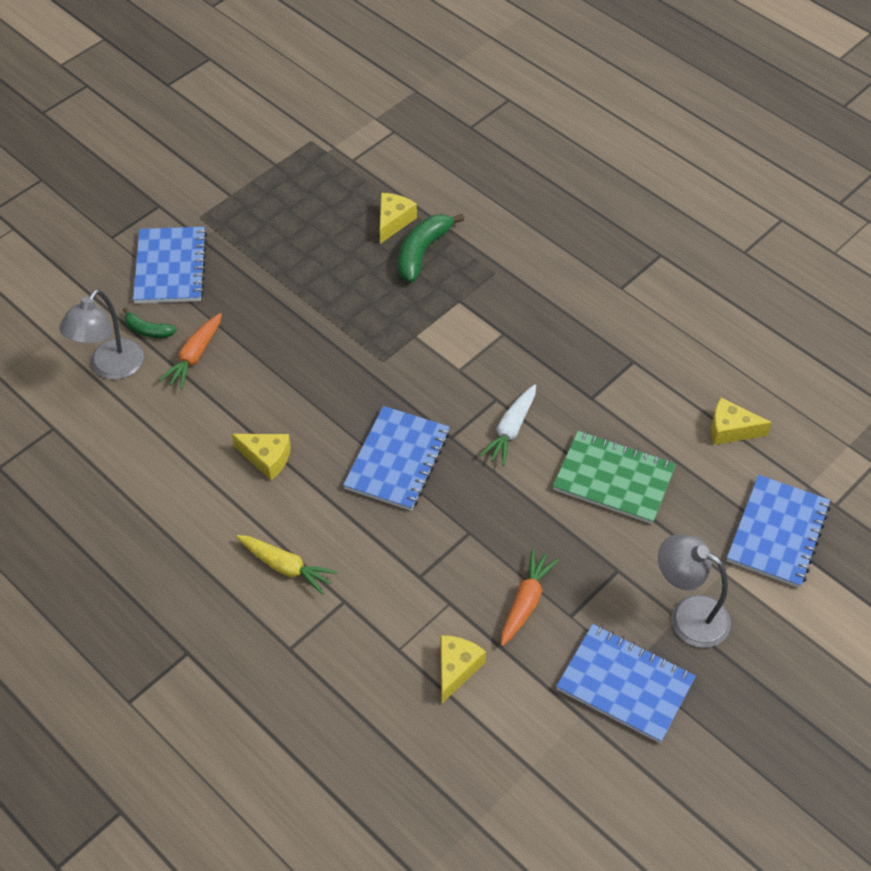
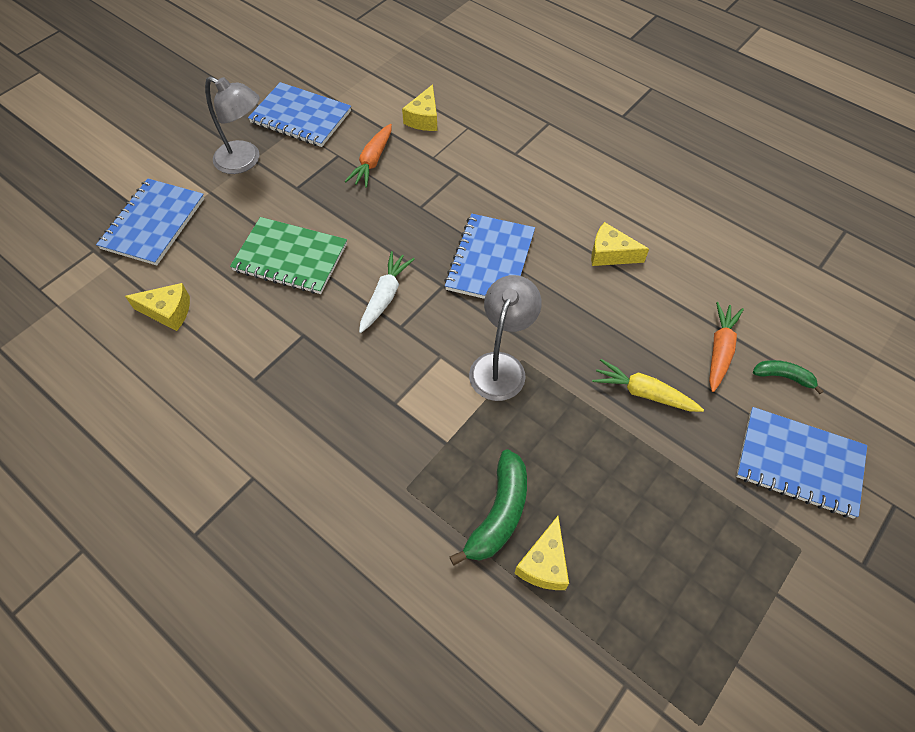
camera: 175 degrees right, 5 degrees up
grey lamp [59,289,144,380] -> grey lamp moved to [469,275,542,401]
blue notebook [133,227,207,304] -> blue notebook turned 60 degrees counterclockwise [736,407,867,519]
yellow carrot [236,535,337,595] -> yellow carrot moved to [592,359,704,412]

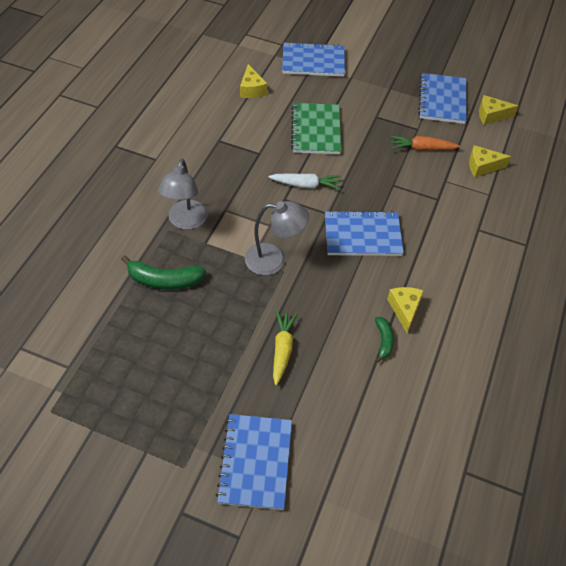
camera: 70 degrees right, 5 degrees down
grey lamp [205,76,260,174] -> grey lamp moved to [158,159,208,230]
yellow cheese [514,516,569,590] -> yellow cheese moved to [479,95,518,125]
orange carrot [709,302,744,392] -> none
green banana [753,360,824,394] -> green banana moved to [375,317,394,363]

